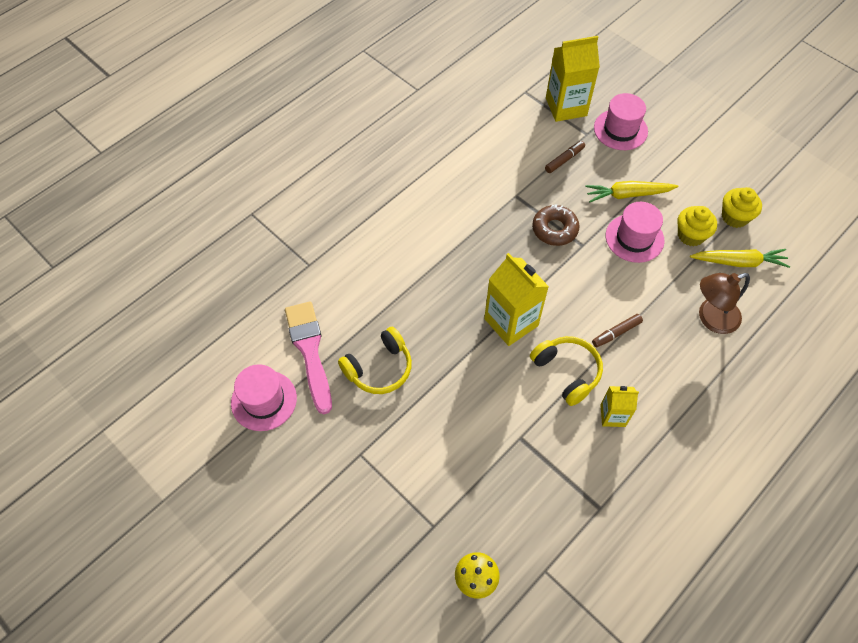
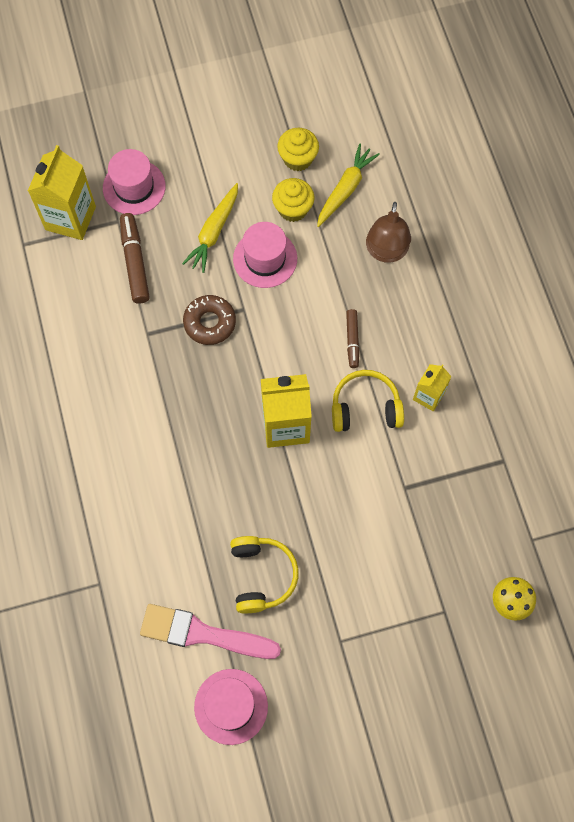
camera: 60 degrees left, 10 degrees up
brown marker [545,141,585,173] -> brown marker [120,213,150,304], size x1.62

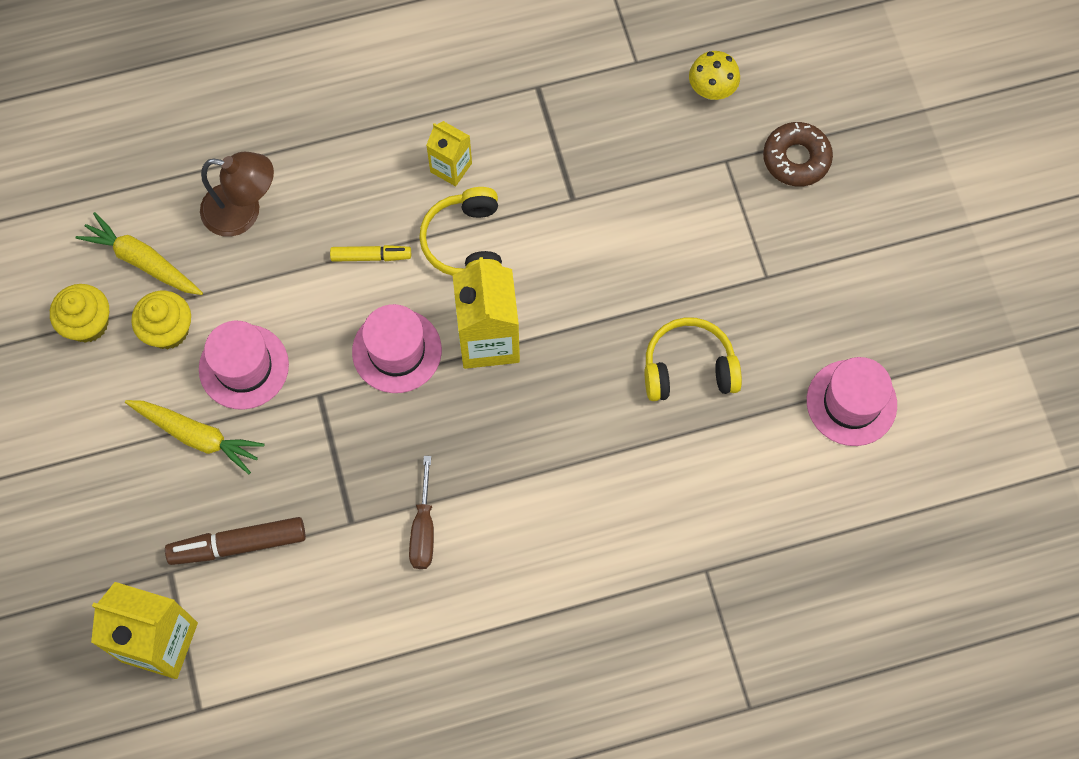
camera: 90 degrees left, 0 degrees up
pink hat [103,149,166,215] -> pink hat moved to [352,304,442,393]
pink brush [140,604,281,659] -> none
brown donut [183,295,236,345] -> brown donut moved to [763,122,833,187]
brown marker [346,309,359,368] -> yellow marker [330,245,411,262]
none -> brown screwdriver [409,456,434,569]

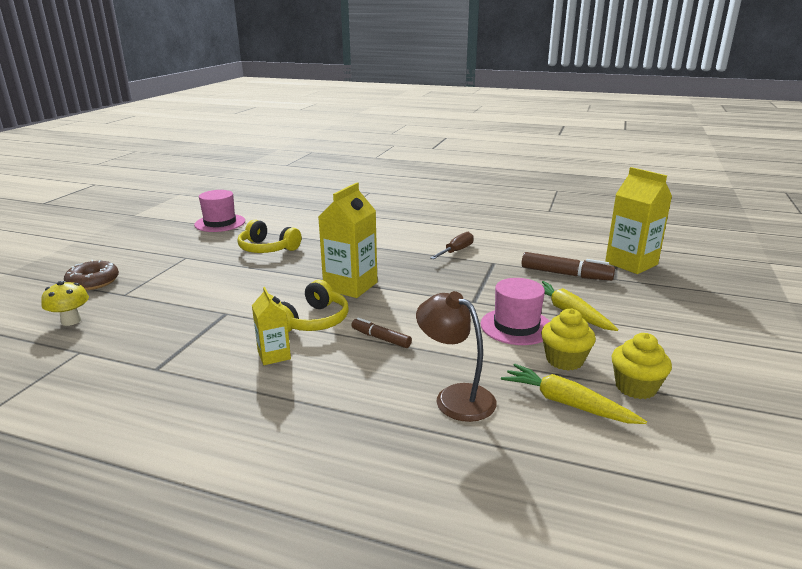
camera: 145 degrees left, 45 degrees down
yellow carrot [76,212,203,295] -> yellow carrot turned 150 degrees clockwise [501,364,647,424]
yellow marker [330,245,411,262] -> brown marker [351,318,412,348]
pink hat [352,304,442,393] -> none

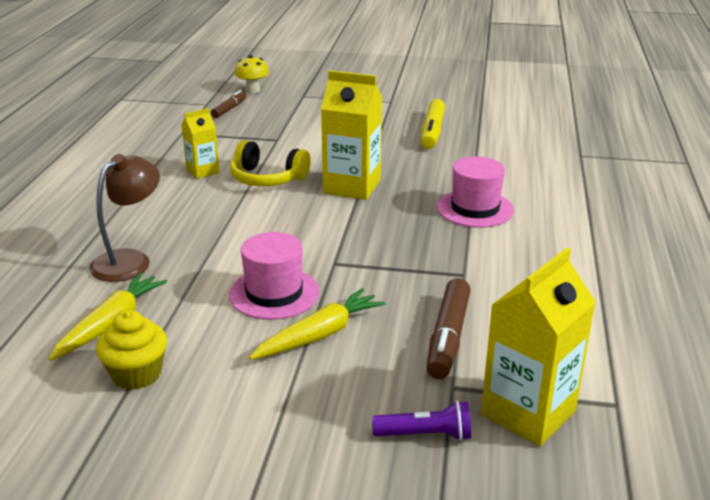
camera: 80 degrees right, 5 degrees up
brown donut [64,260,119,290] -> none
pink hat [194,190,245,232] -> pink hat moved to [437,156,514,228]
yellow headphones [238,220,301,253] -> yellow marker [421,99,445,149]
brown marker [351,318,412,348] -> brown marker moved to [211,90,246,118]
brown screwdriver [430,232,474,259] -> none
yellow cupcake [541,309,596,371] -> none
none -> purple flashlight [372,401,471,441]

